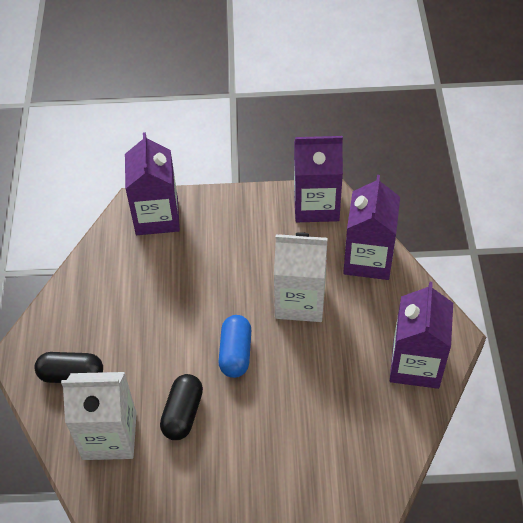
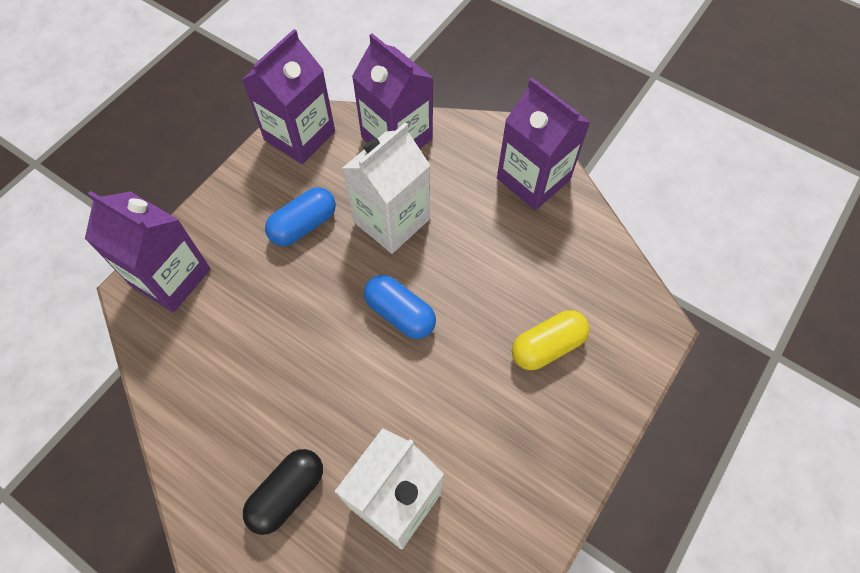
camera: 55 degrees left, 10 degrees up
black capsule [160,374,203,440] -> none
none -> blue capsule [265,187,336,246]
none -> yellow capsule [512,310,590,370]

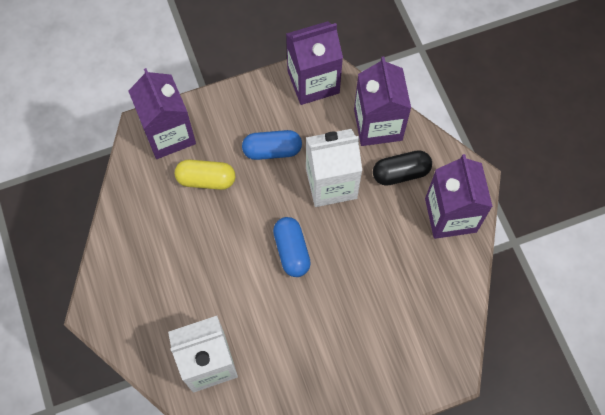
camera: 35 degrees right, 5 degrees up
black capsule [243,449,323,535] -> black capsule moved to [373,150,432,186]
yellow capsule [512,310,590,370] -> yellow capsule moved to [175,160,235,190]

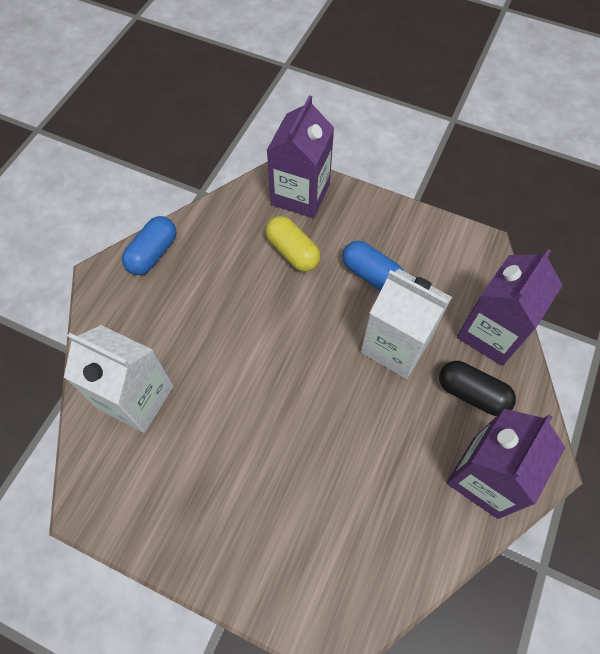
camera: 45 degrees right, 5 degrees down
blue capsule [273,217,311,277] -> blue capsule moved to [122,216,176,275]
purple carton [286,21,343,105] -> none

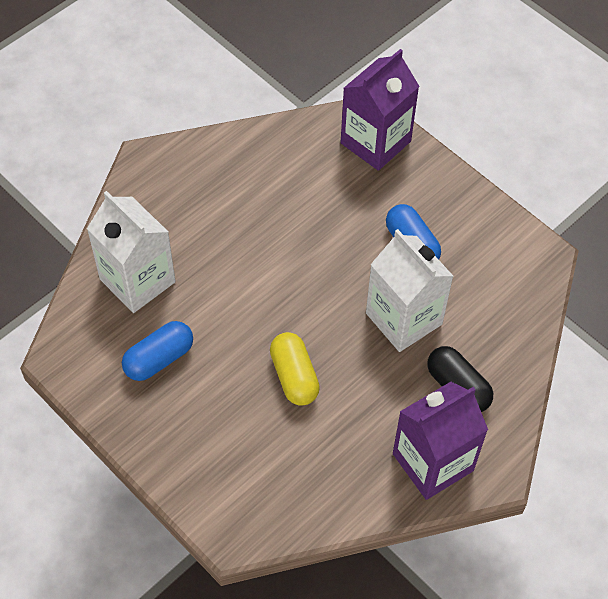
camera: 20 degrees right, 5 degrees down
blue capsule [122,216,176,275] -> blue capsule moved to [122,321,193,381]
yellow capsule [265,216,321,272] -> yellow capsule moved to [270,332,320,406]
purple carton [457,249,563,366] -> none

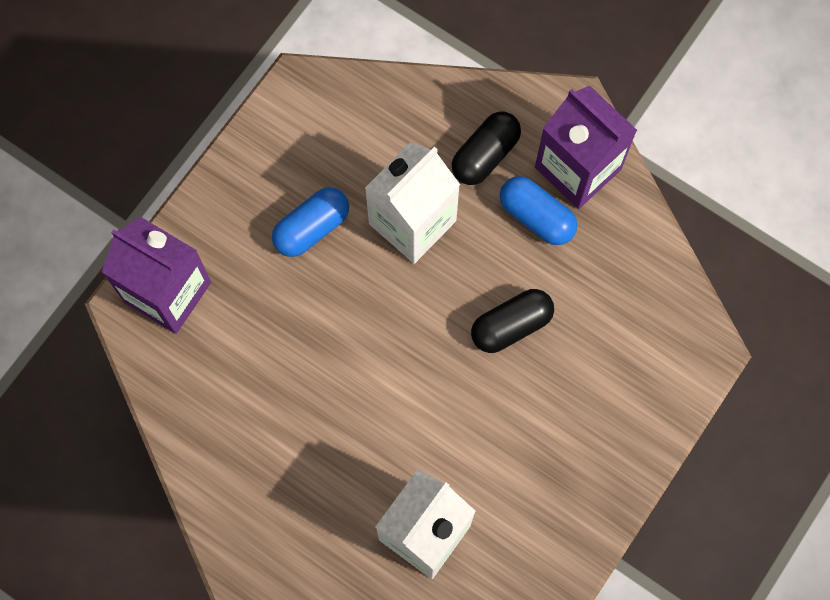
camera: 100 degrees left, 15 degrees up
blue capsule [122,321,193,381] -> blue capsule moved to [500,176,577,245]
yellow capsule [270,332,320,406] -> black capsule [471,289,554,353]

